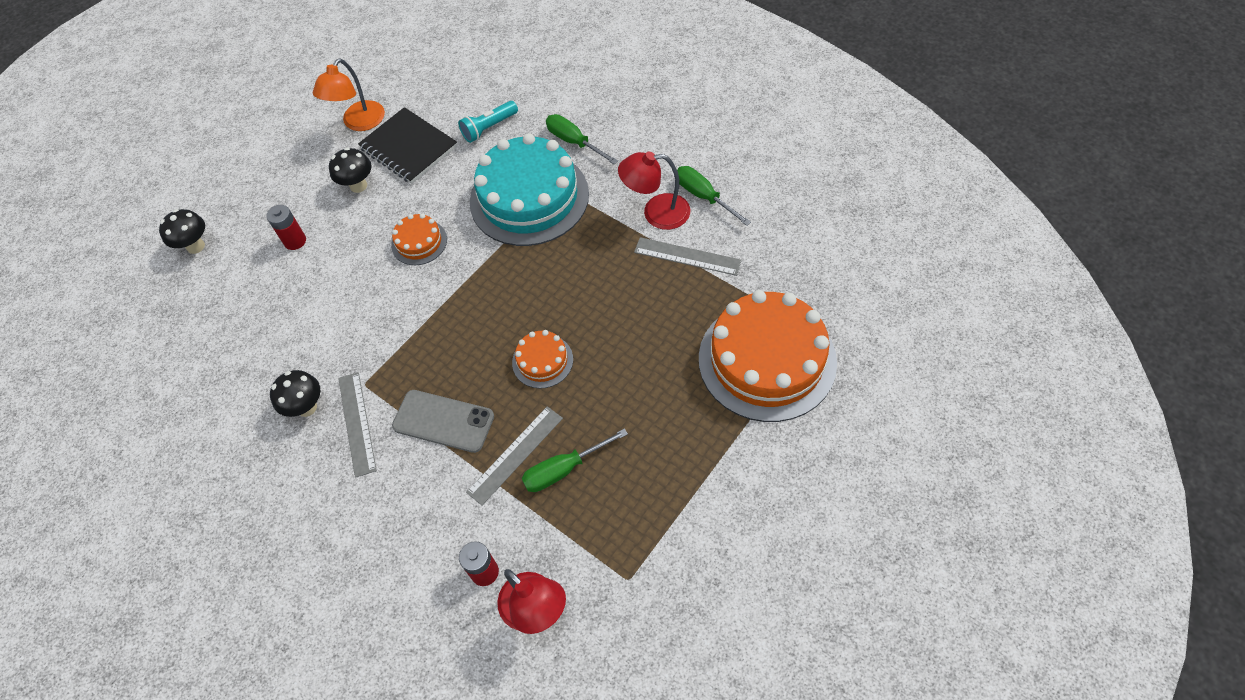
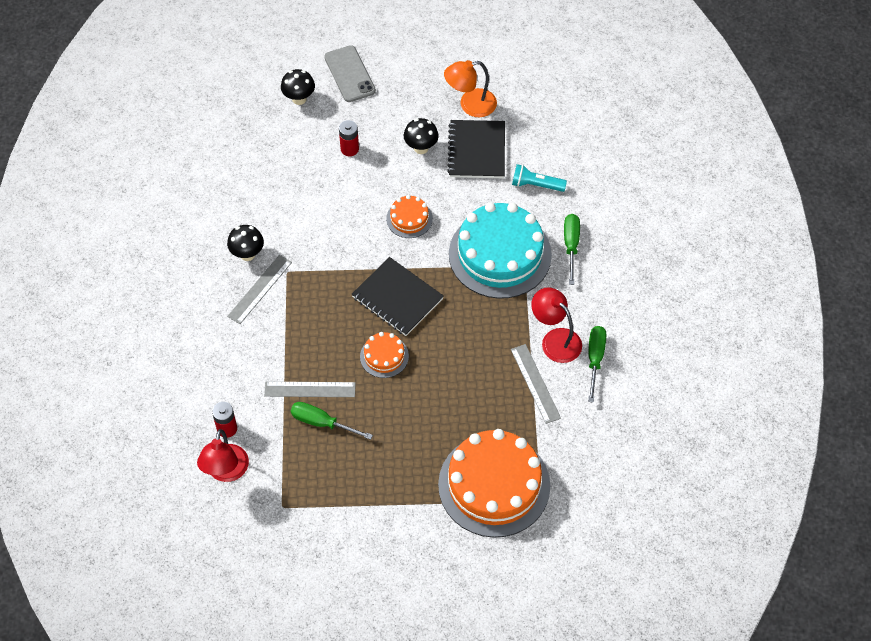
camera: 45 degrees right, 0 degrees up
grey phone [392,390,494,453] -> grey phone moved to [324,45,376,102]
none -> black notebook [352,257,444,336]

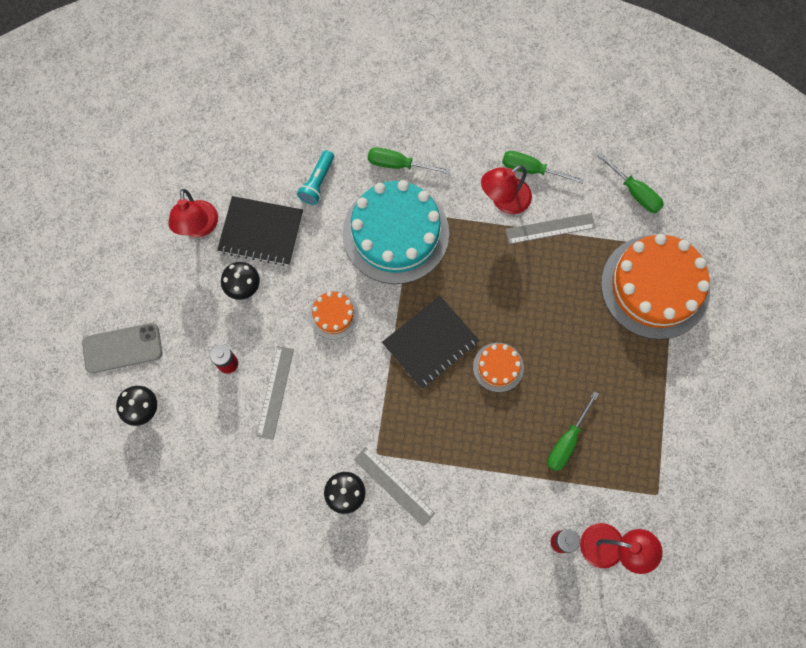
camera: 80 degrees left, 15 degrees up
grey ruler [264,381,356,397] -> grey ruler moved to [257,346,294,440]
orange lamp [444,60,497,117] -> red lamp [168,189,218,237]
none -> green screwdriver [597,152,664,213]

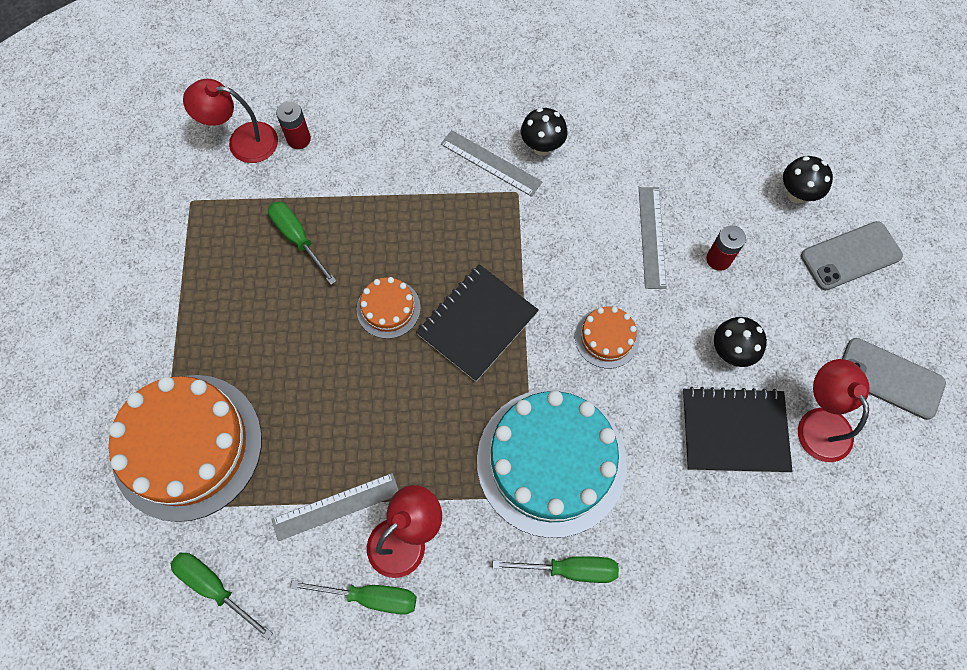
camera: 170 degrees right, 5 degrees down
turquoise flashlight [297,150,334,205] -> none
green screwdriver [547,391,599,471] -> green screwdriver turned 60 degrees counterclockwise [268,201,336,285]
none -> grey phone [842,338,946,420]

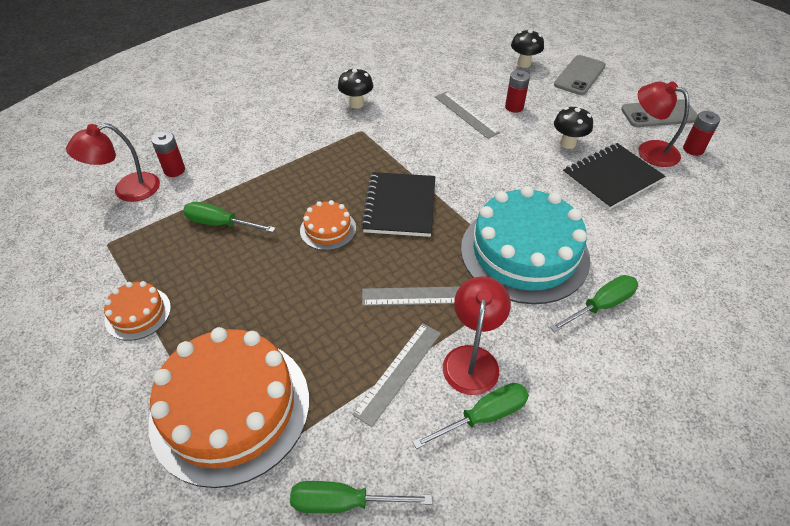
camera: 35 degrees left, 20 degrees down
grey ruler [441,130,542,197] -> grey ruler moved to [362,286,460,306]
orange cake [575,306,640,369] -> orange cake moved to [104,281,171,341]
none -> red battery [683,111,720,156]

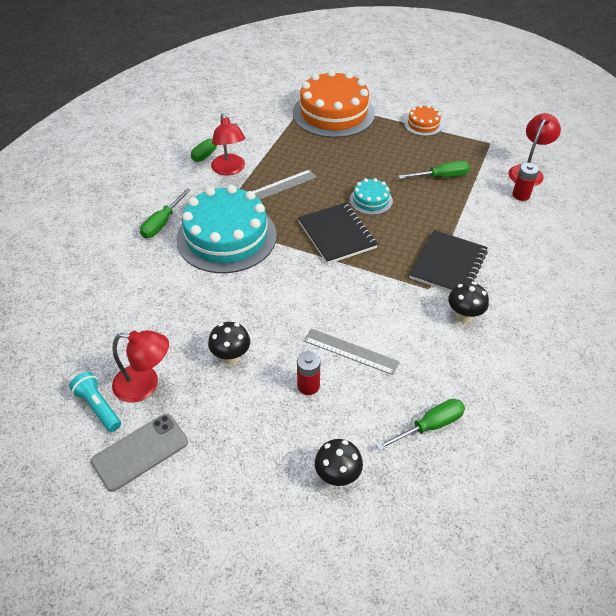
camera: 150 degrees right, 0 degrees up
green screwdriver [290,481,432,513] -> green screwdriver moved to [376,399,465,451]
orange cake [300,200,356,250] -> turquoise cake [349,178,393,215]
grey ruler [352,323,441,427] -> none
grey phone [554,55,606,95] -> none
black notebook [563,143,665,210] -> black notebook moved to [409,230,488,292]
red battery [683,111,720,156] -> turquoise flashlight [69,372,121,432]

